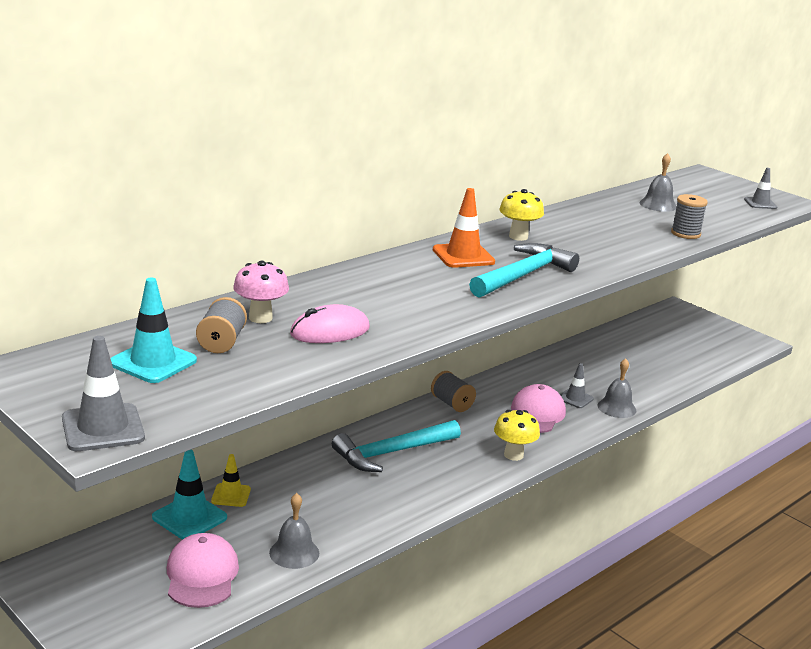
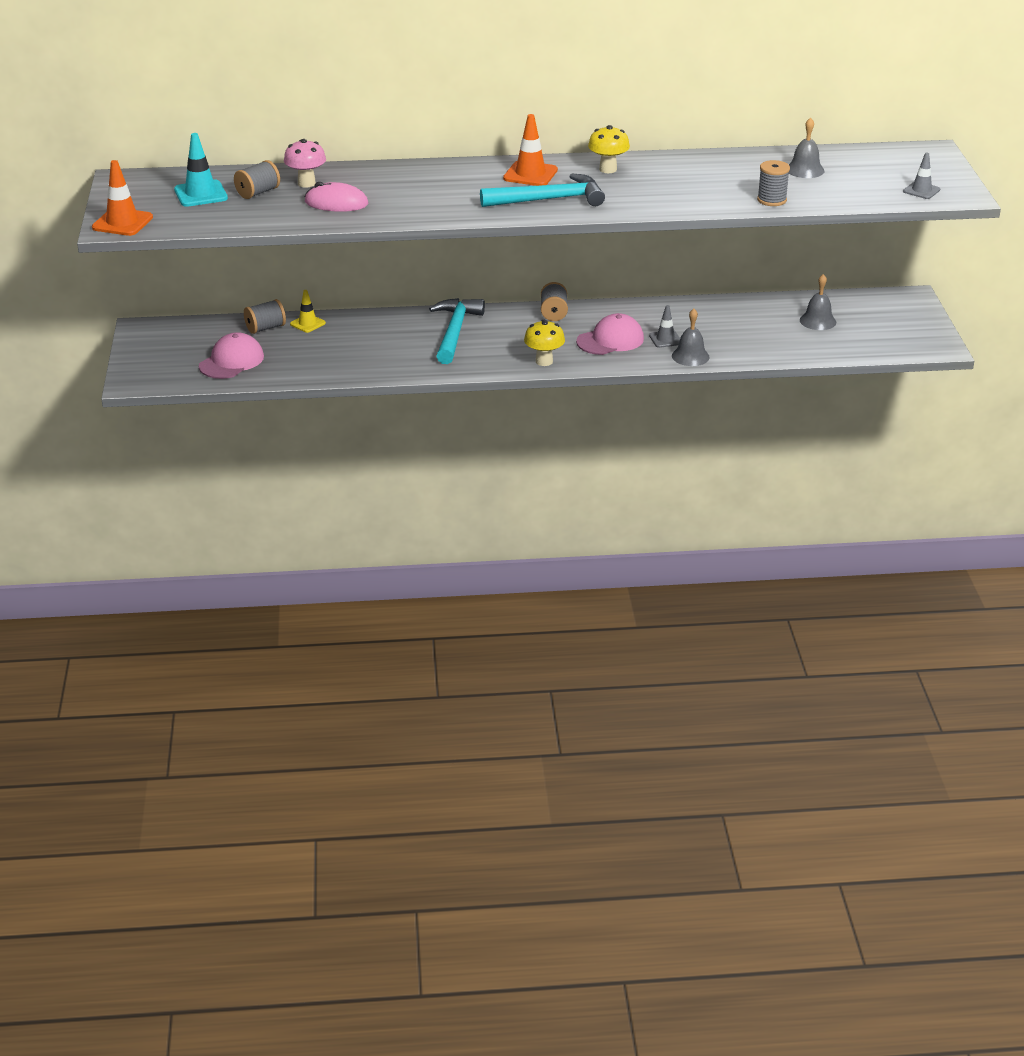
camera: 40 degrees right, 10 degrees up
grey traffic cone [62,336,145,451] -> orange traffic cone [92,160,153,236]
turquoise traffic cone [152,450,227,540] -> grey spool [244,299,286,334]
grey bell [269,493,319,569] -> grey bell moved to [800,274,836,330]
turquoise hammer [332,420,461,472] -> turquoise hammer turned 90 degrees clockwise [429,298,485,364]

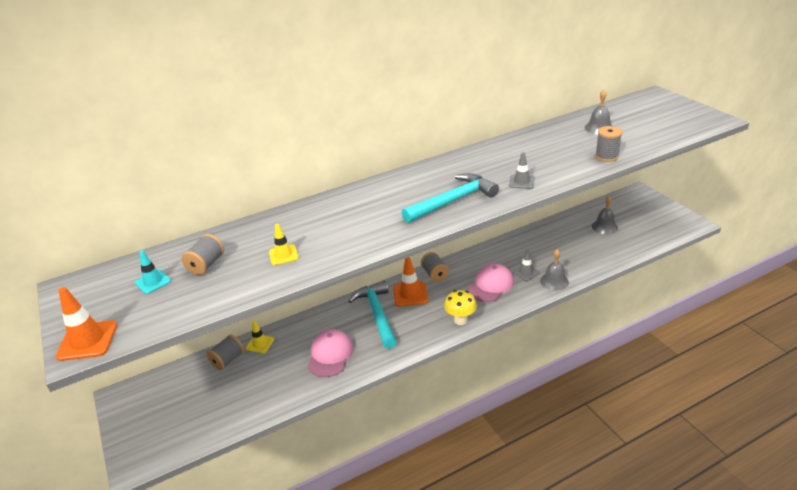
camera: 20 degrees left, 0 degrees up
turquoise traffic cone [174,133,228,207] -> turquoise traffic cone [135,250,171,294], size x0.63
pink cap [199,332,264,379] -> pink cap moved to [307,329,354,377]
pink mushroom [284,139,326,188] -> none
pink mouse [304,182,368,212] -> yellow traffic cone [269,224,299,265]
orange traffic cone [503,114,558,186] -> orange traffic cone moved to [393,257,428,307]
yellow mushroom [588,125,630,173] -> none
grey traffic cone [903,153,940,199] -> grey traffic cone moved to [509,152,535,189]

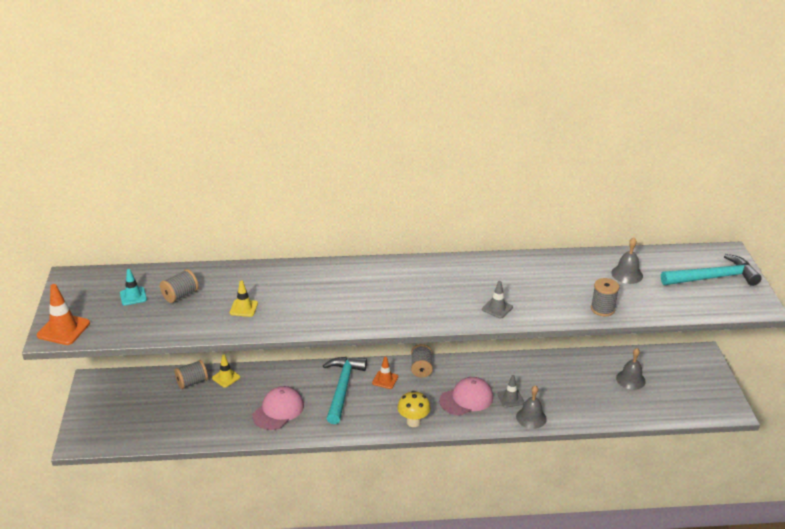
camera: 20 degrees right, 0 degrees up
orange traffic cone [393,257,428,307] -> orange traffic cone [372,357,398,389], size x0.63
turquoise hammer [401,173,499,223] -> turquoise hammer moved to [661,254,762,286]

